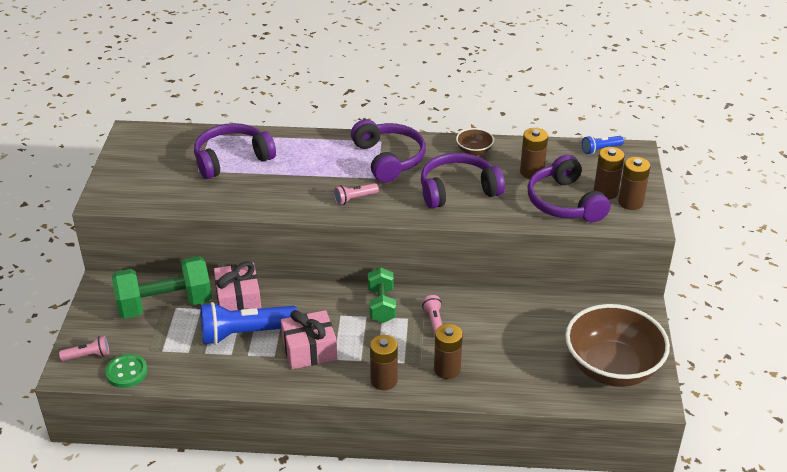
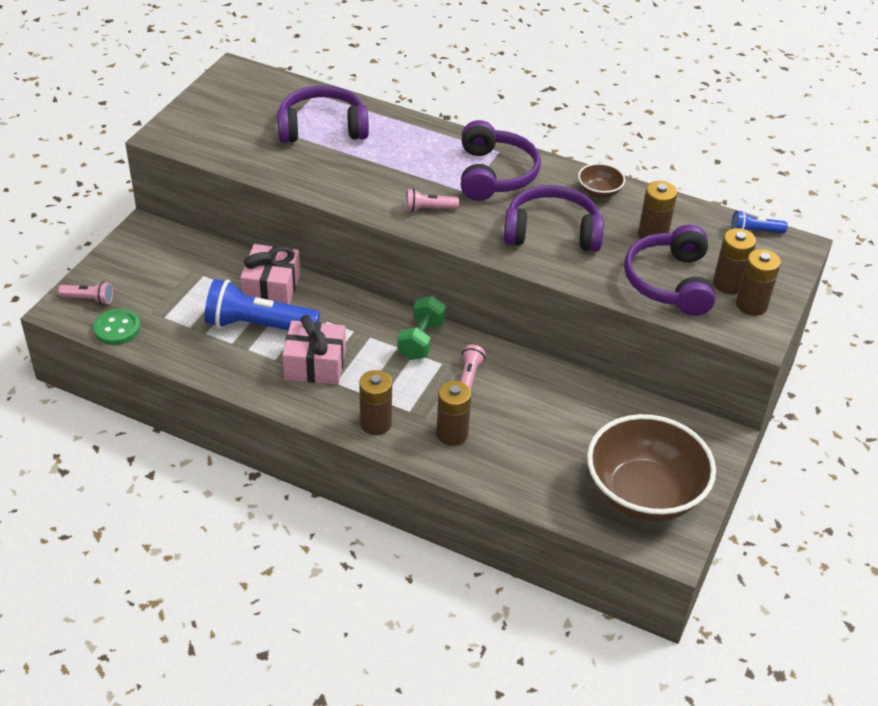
camera: 20 degrees right, 5 degrees up
green dumbbell [112,256,212,319] -> none

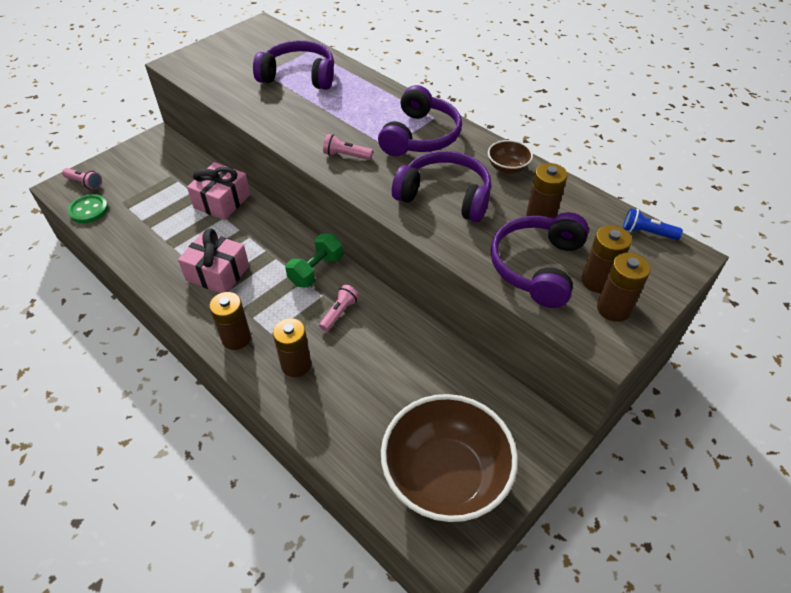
camera: 20 degrees right, 5 degrees up
blue flashlight [204,279,320,331] -> none

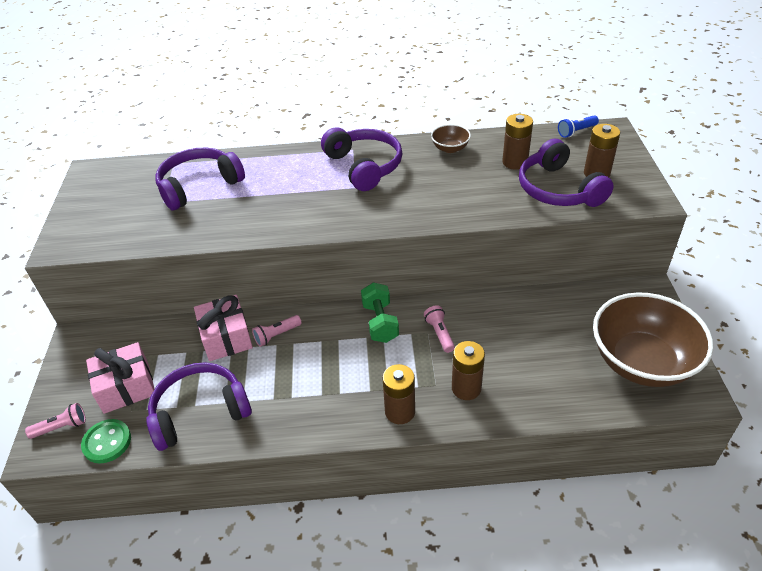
camera: 45 degrees left, 5 degrees down
pink gift [178,229,249,293] -> pink gift moved to [86,342,155,414]
pink flashlight [323,134,373,160] -> pink flashlight moved to [252,315,302,347]
purple headphones [392,151,491,222] -> purple headphones moved to [146,362,252,451]
brown battery [597,253,651,322] -> none

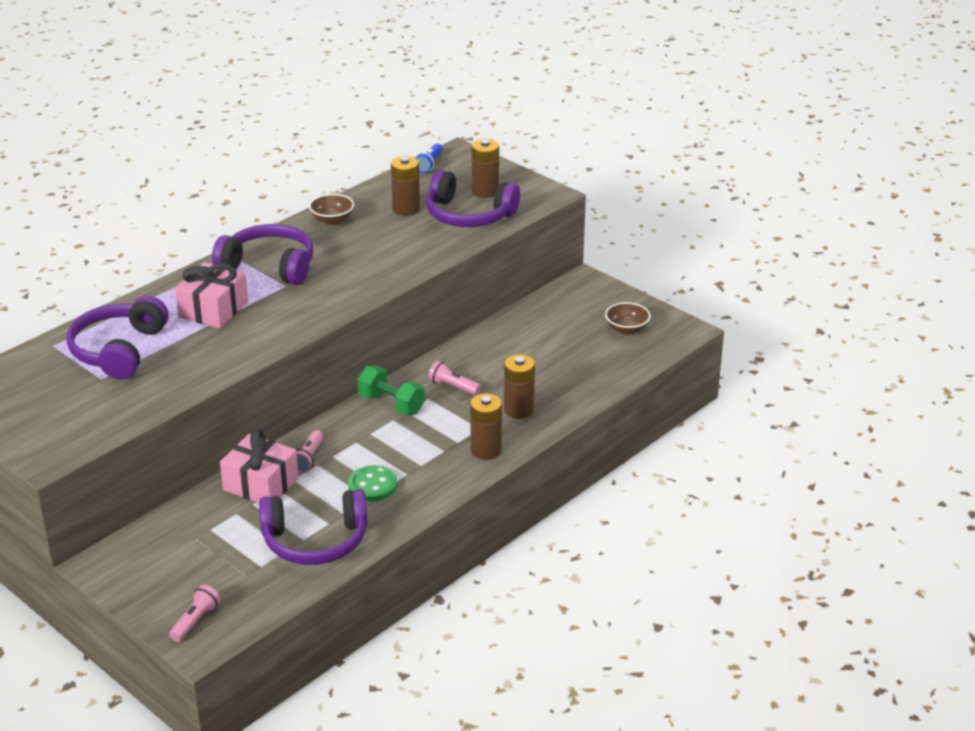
camera: 45 degrees left, 10 degrees down
green button [81,419,131,464] -> green button moved to [348,465,397,502]
pink gift [86,342,155,414] -> pink gift moved to [175,262,248,328]
purple headphones [146,362,252,451] -> purple headphones turned 120 degrees counterclockwise [259,489,367,565]
brown bowl [593,292,714,387] -> brown bowl [605,302,651,335], size x0.43

